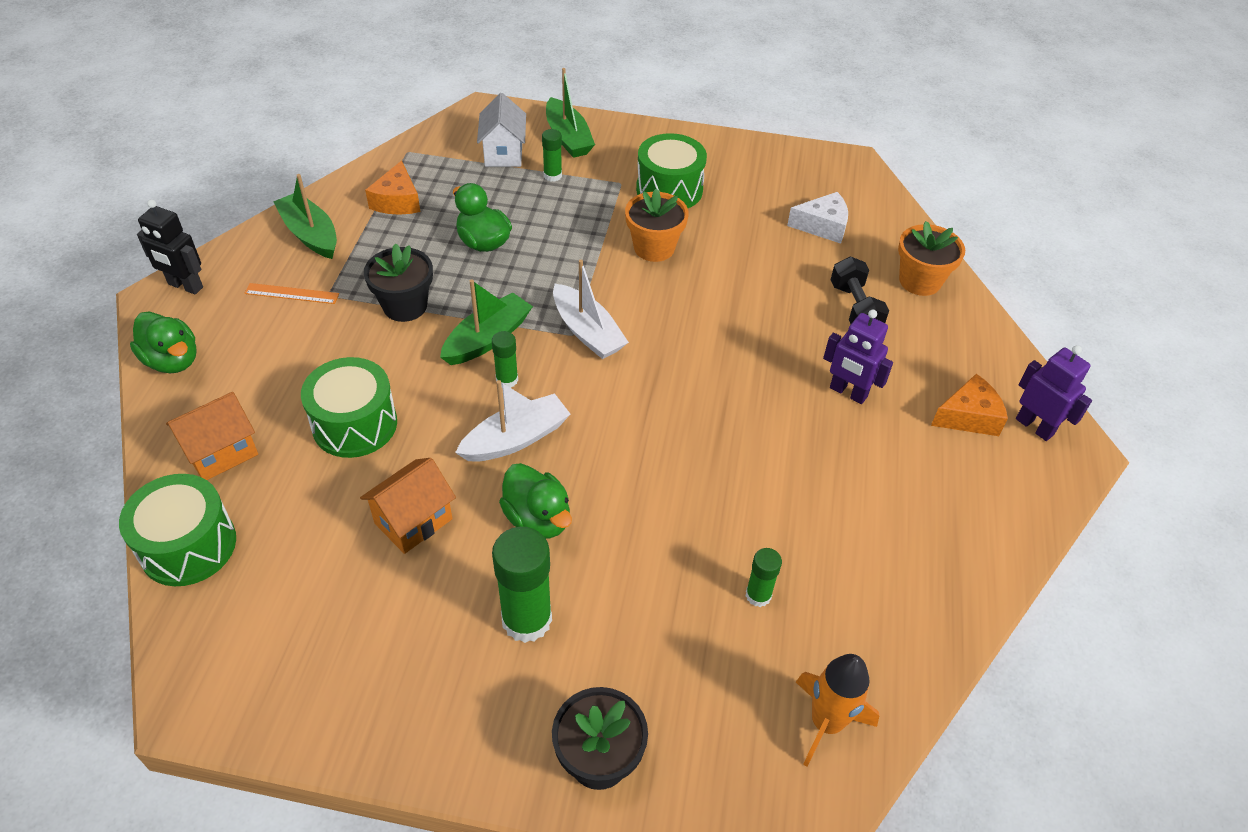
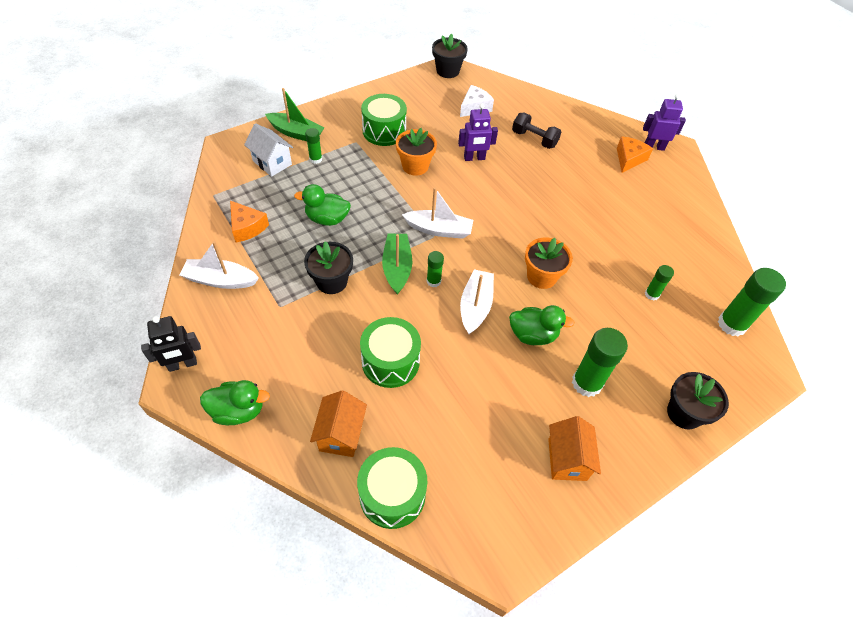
camera: 45 degrees left, 5 degrees up
orange ruler [244,283,339,304] -> none
green boat [273,174,337,259] -> white boat [180,241,259,289]
orange house [360,458,456,554] -> orange house moved to [548,416,601,481]
orange rocket [796,654,879,767] -> green glue stick [718,268,786,336]
purple robot [823,309,893,404] -> purple robot moved to [458,103,498,161]
orange flower pot [898,221,965,296] -> orange flower pot moved to [525,237,573,289]
none -> black flower pot [432,33,468,78]

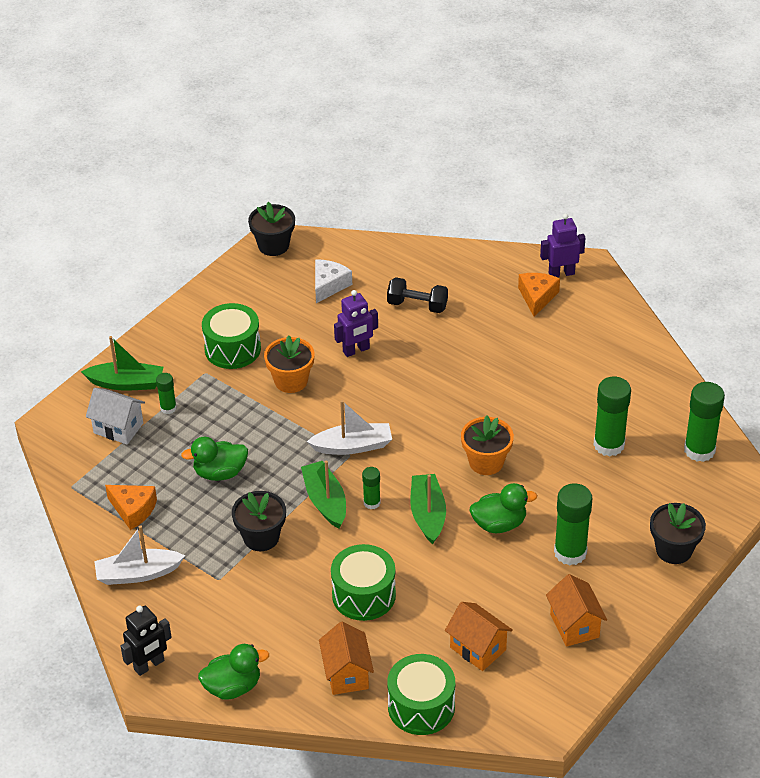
camera: 15 degrees left, 10 degrees down
white boat [460,269,494,334] -> green boat [410,474,446,544]
green glue stick [645,265,674,301] -> green glue stick [593,377,631,456], size x1.87
none -> orange house [445,602,513,671]

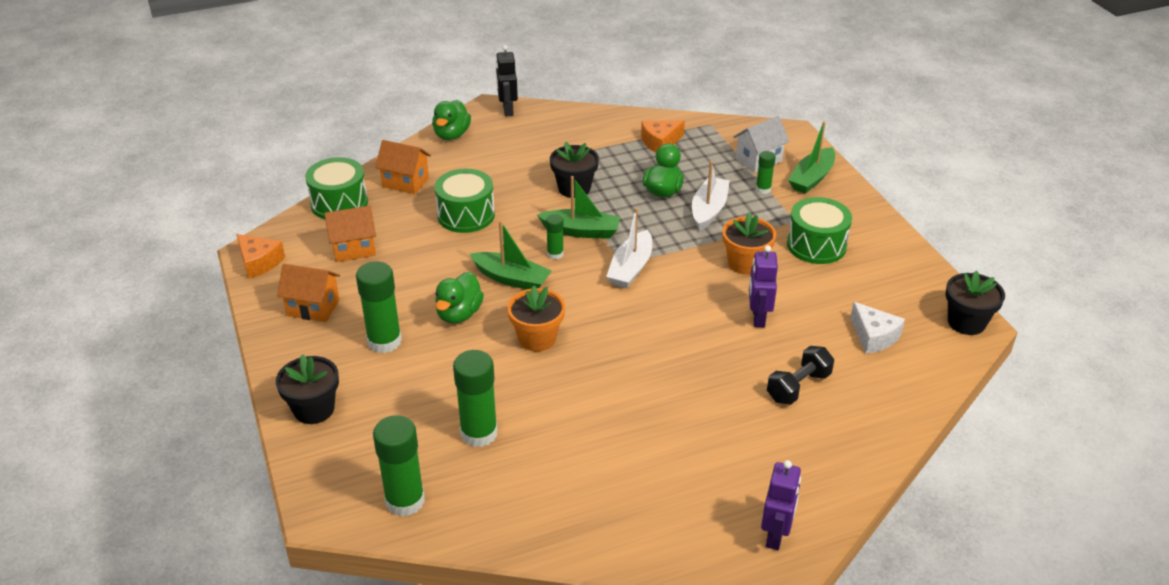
camera: 120 degrees right, 5 degrees down
white boat [94,525,185,585] -> white boat moved to [692,161,730,231]
orange cheese [518,273,560,317] -> orange cheese moved to [236,234,285,279]

